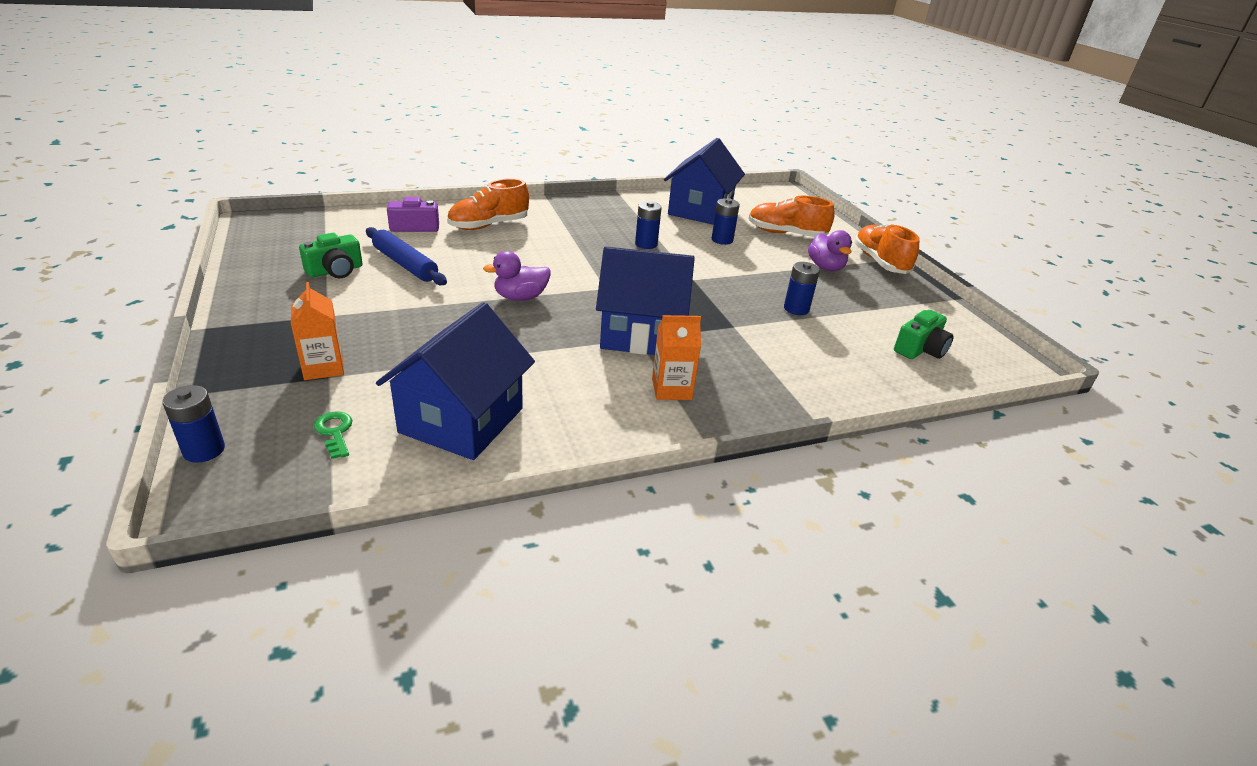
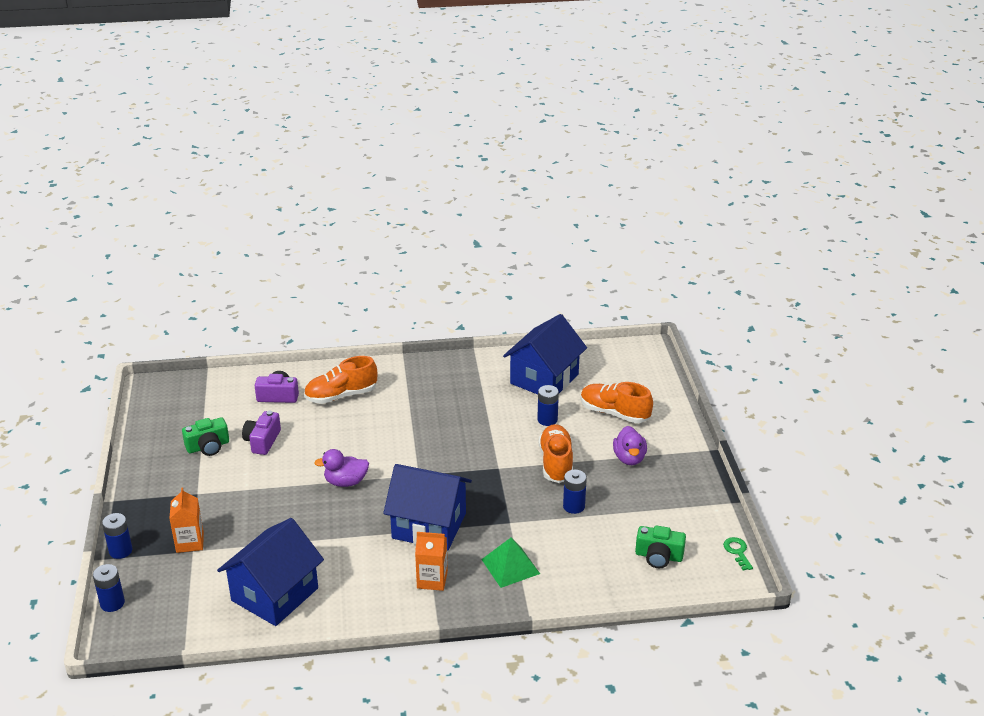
camera: 15 degrees right, 0 degrees up
green key [314,411,353,459] -> green key moved to [723,537,753,571]
blue rolling pin [366,227,447,285] -> purple camera [242,411,281,455]
blue battery [635,201,662,249] -> blue battery moved to [102,513,132,559]
orange shoe [854,224,920,274] -> orange shoe moved to [539,424,573,483]
green camera [894,310,954,359] -> green camera turned 45 degrees clockwise [635,525,686,568]
none -> green pyramid [481,538,540,588]

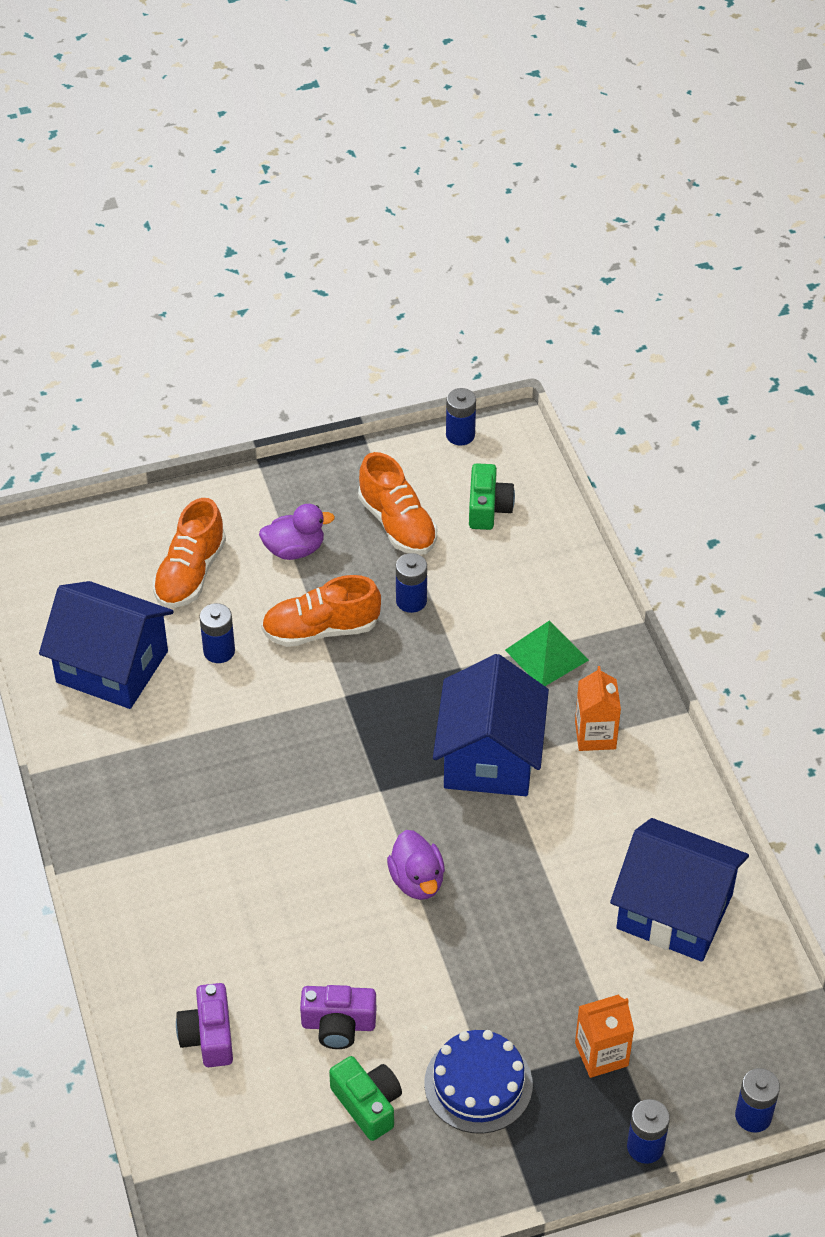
camera: 100 degrees left, 15 degrees up
orange shoe [304,356,377,404] -> orange shoe moved to [358,452,437,555]
green key [723,537,753,571] -> blue battery [446,388,476,446]
none -> blue cake [424,1030,533,1134]

